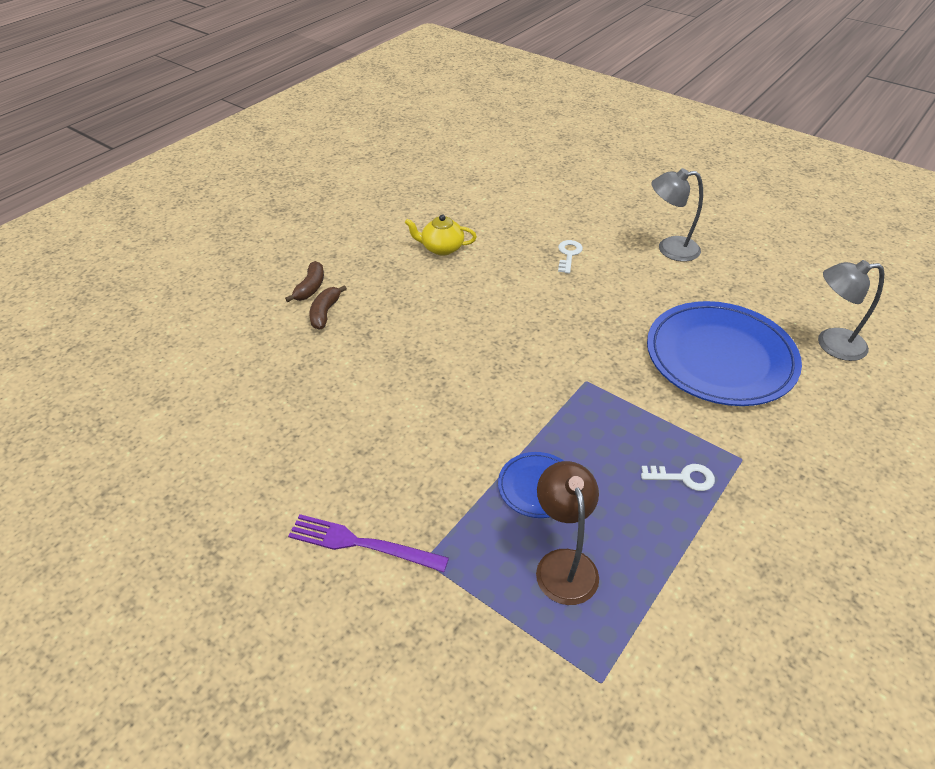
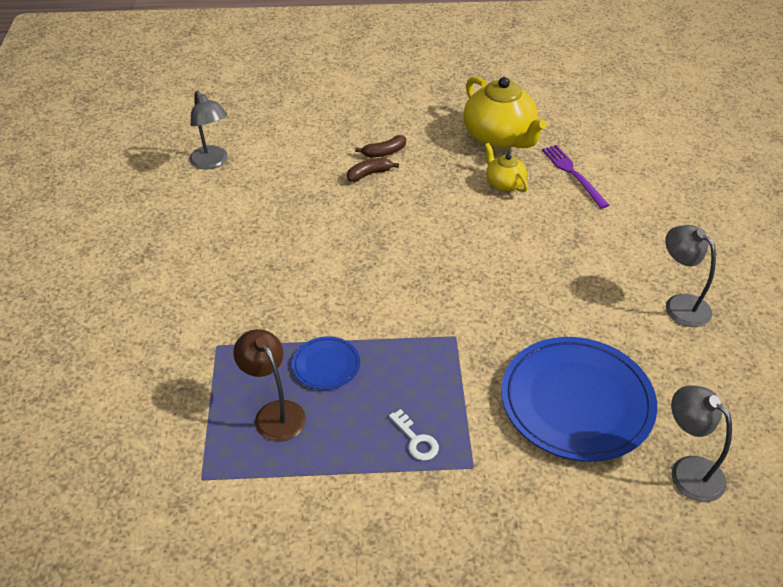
camera: 50 degrees right, 0 degrees up
purple fork [288,514,449,572] -> purple fork moved to [542,145,609,209]
brown lamp [536,461,599,605] -> brown lamp turned 75 degrees counterclockwise [233,329,306,442]
white key [558,240,583,274] -> none
none -> grey lamp [189,91,228,169]
none -> yellow teapot [463,76,547,148]

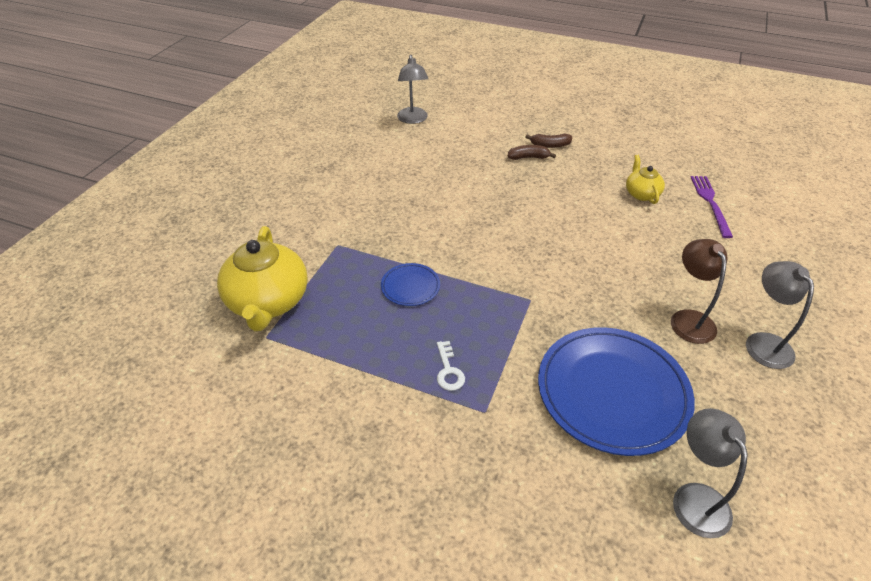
camera: 25 degrees right, 0 degrees up
brown lamp [233,329,306,442] -> brown lamp moved to [671,239,727,344]
yellow teapot [463,76,547,148] -> yellow teapot moved to [217,226,308,331]

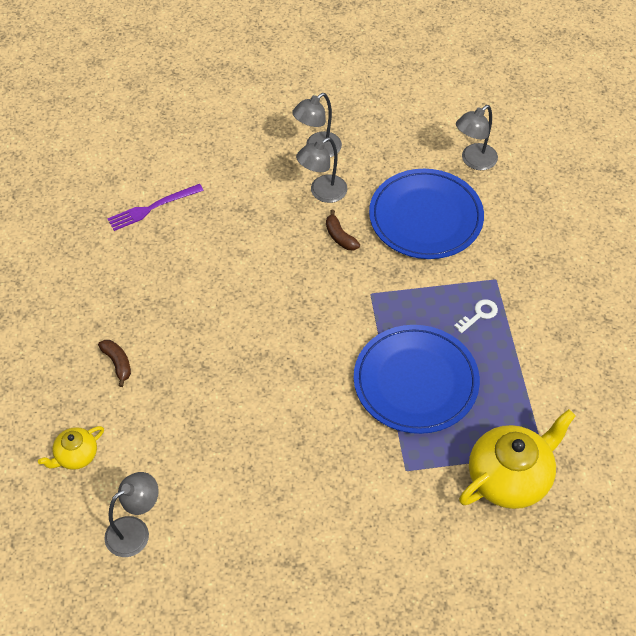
camera: 120 degrees left, 10 degrees up
blue plate [381,263,440,306] -> blue plate [354,325,480,434], size x2.17
brown banana [508,145,556,160] -> brown banana moved to [326,210,360,250]
yellow teapot [626,155,665,204] -> yellow teapot moved to [38,426,104,470]
brown lamp [671,239,727,344] -> grey lamp [296,137,347,203]

